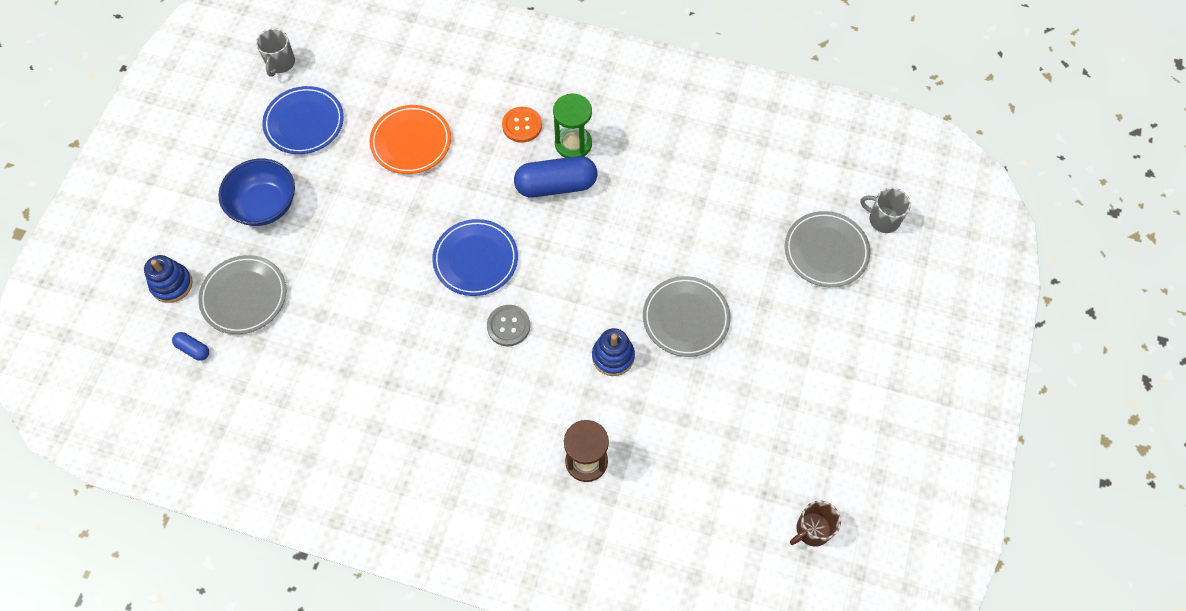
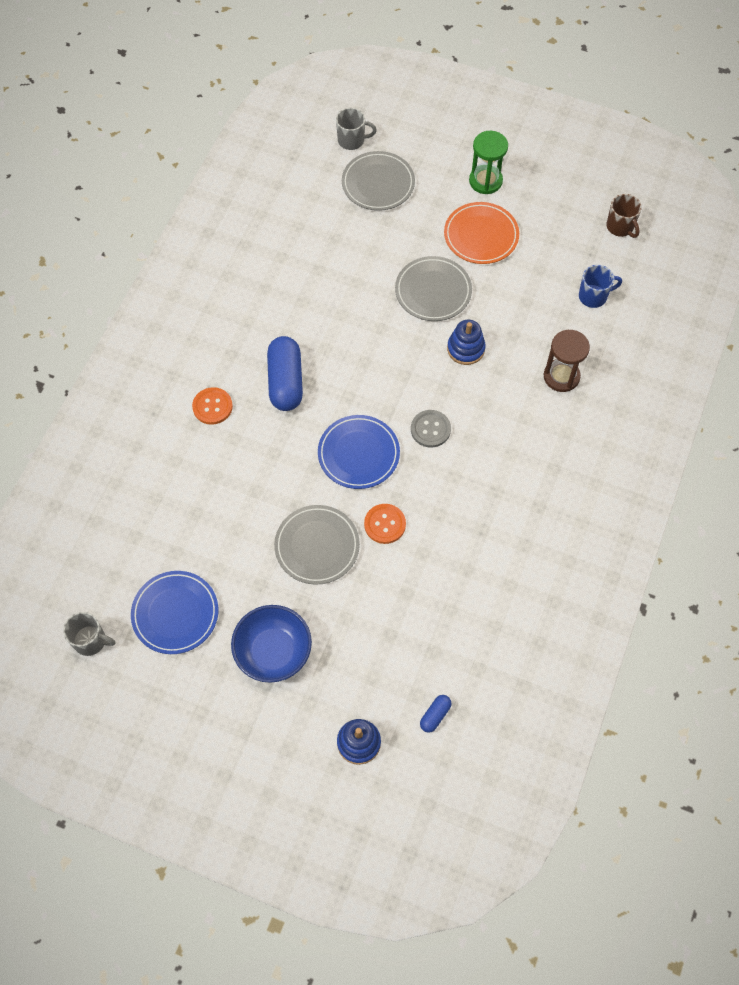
camera: 85 degrees left, 0 degrees up
grey plate [198,255,286,334] -> grey plate moved to [274,505,360,585]
orange plate [369,105,451,174] -> orange plate moved to [444,202,519,264]
green hourglass [553,93,592,158] -> green hourglass moved to [469,131,508,194]
grey mug [860,188,911,233] -> grey mug turned 120 degrees counterclockwise [336,108,377,150]
none -> orange button [364,504,406,544]
none -> blue mug [579,265,622,308]

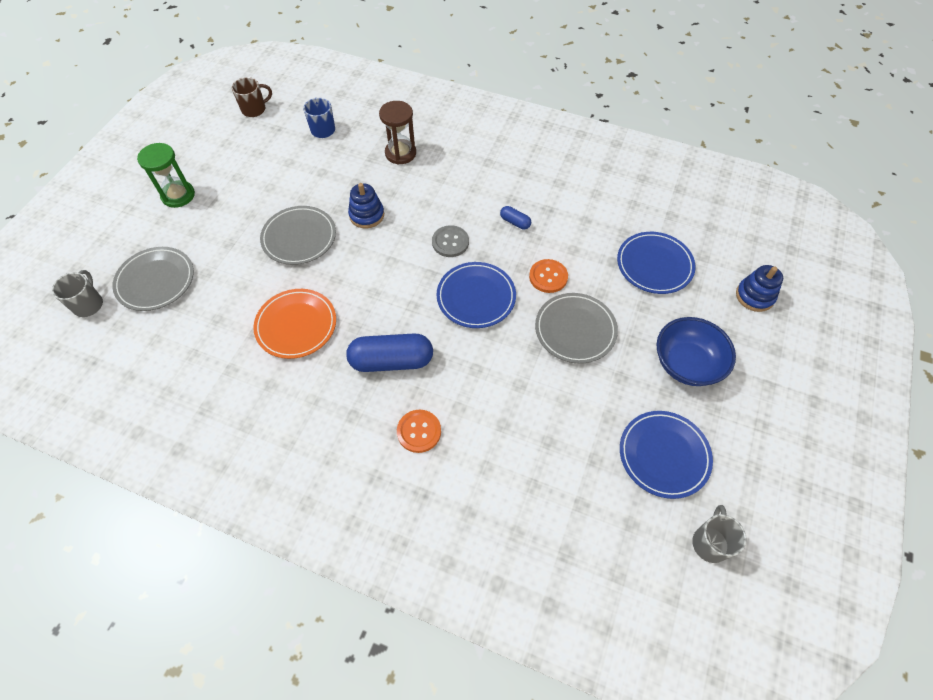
camera: 90 degrees left, 5 degrees down
blue capsule [420,695,452,733] -> blue capsule moved to [500,206,531,229]
orange plate [444,202,519,264] -> orange plate moved to [253,289,336,359]
none -> blue plate [617,232,696,294]

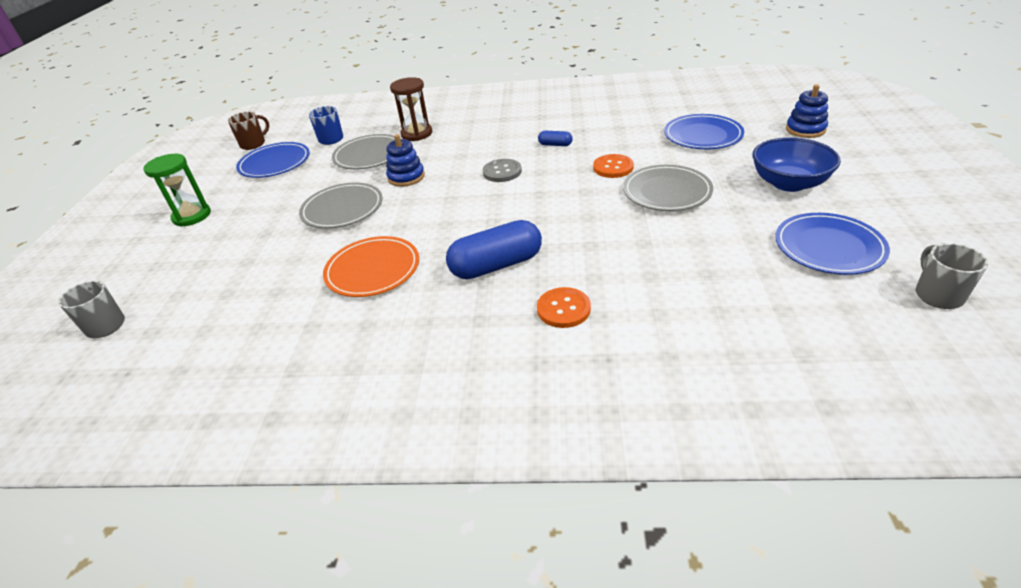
camera: 15 degrees left, 20 degrees down
grey plate [112,247,194,311] -> grey plate moved to [332,134,395,169]
blue plate [437,262,516,328] -> blue plate moved to [236,142,310,178]

